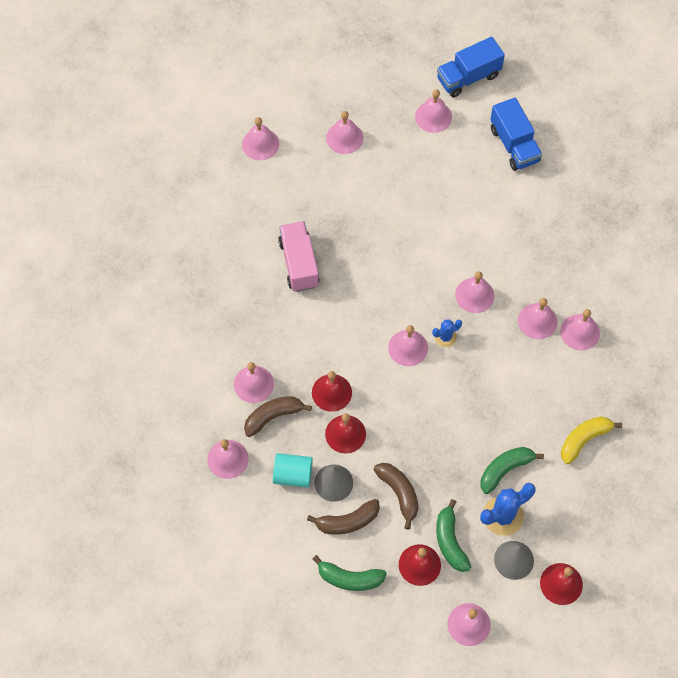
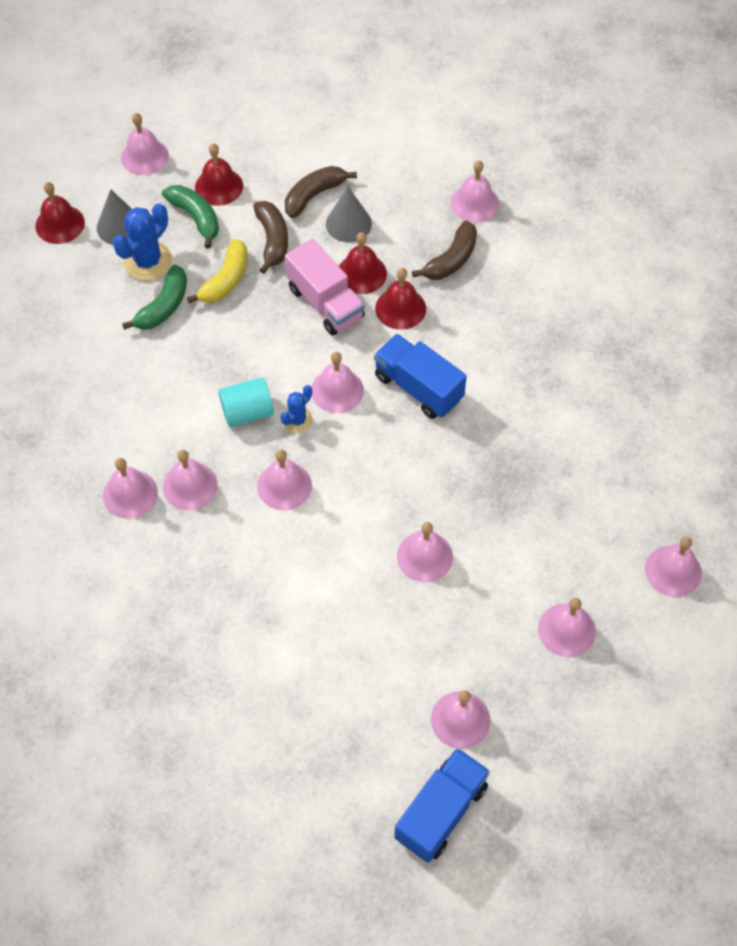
camera: 155 degrees right, 5 degrees down
pink bell [234,362,274,403] -> pink bell moved to [397,522,453,582]
turquoise cylinder [273,453,313,488] -> turquoise cylinder moved to [218,377,274,427]
pink truck [278,221,320,292] -> pink truck moved to [285,239,365,335]
green banana [313,555,387,591] -> none
brown banana [374,463,418,530] -> brown banana turned 135 degrees counterclockwise [253,201,288,274]
blue truck [490,98,542,171] -> blue truck moved to [374,334,467,419]
yellow banana [561,416,622,464] -> yellow banana moved to [187,239,248,303]

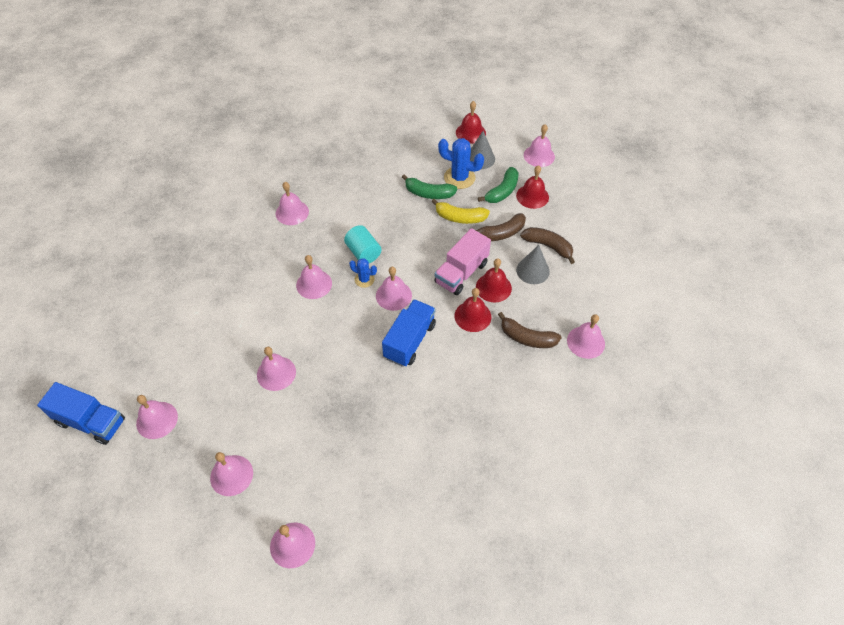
camera: 75 degrees right, 5 degrees down
pink bell [163,450,218,510] -> none

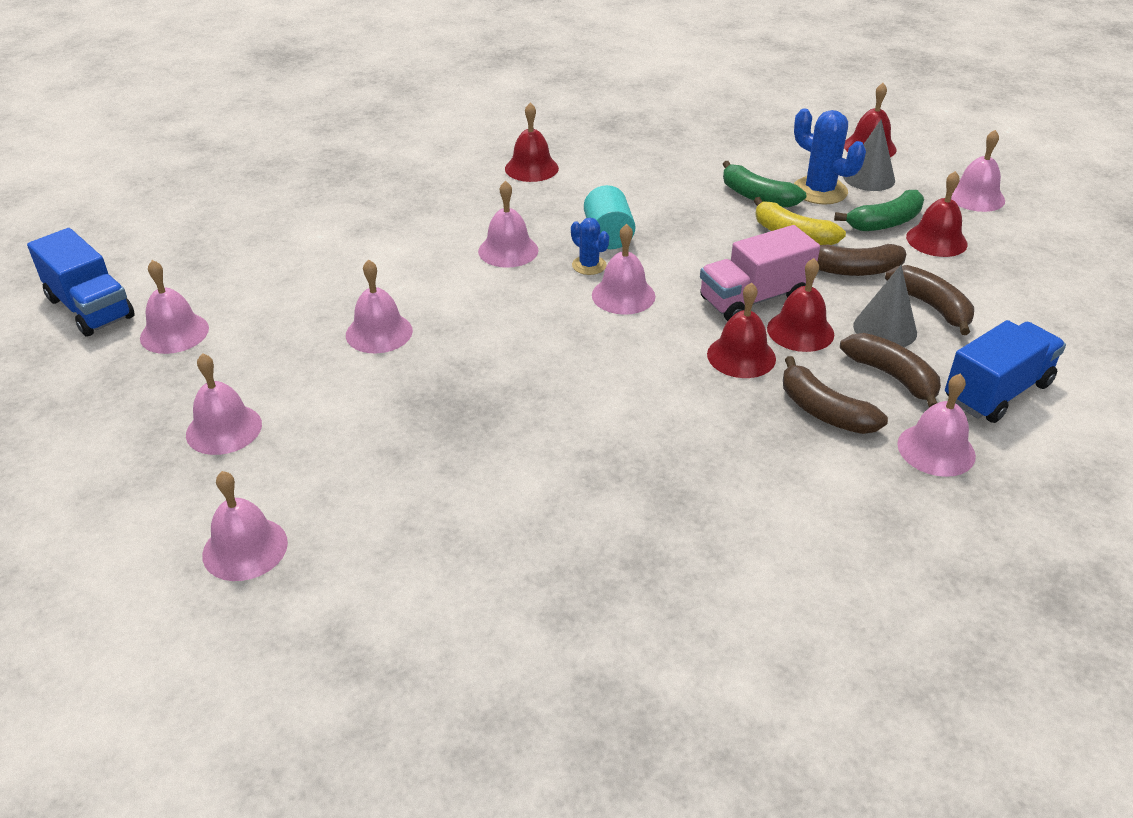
camera: 25 degrees right, 15 degrees down
pink bell [276,182,309,225] -> red bell [505,103,559,182]
blue truck [382,299,436,367] -> blue truck moved to [945,320,1066,423]
none -> brown banana [840,333,941,408]

